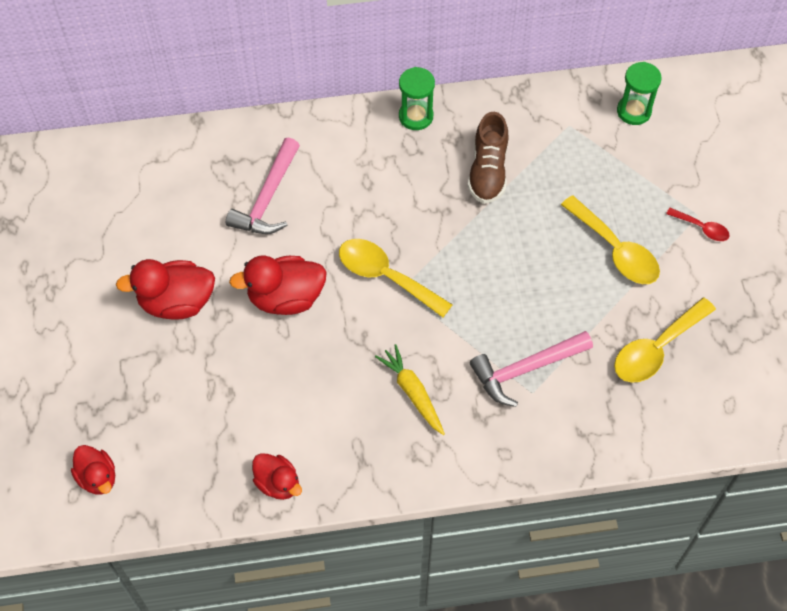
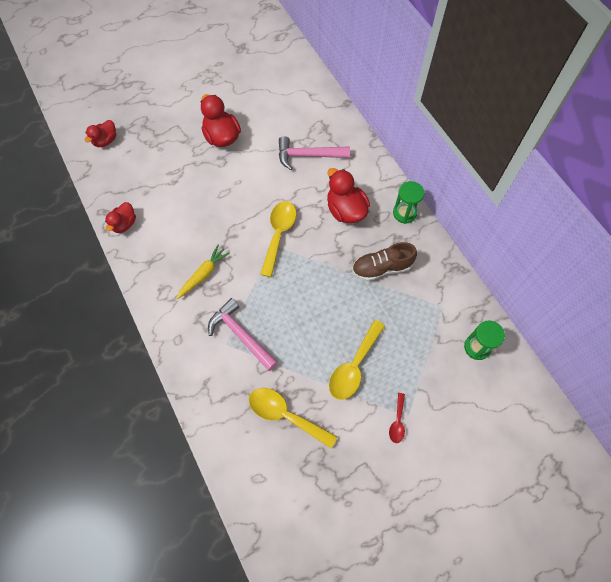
camera: 70 degrees right, 5 degrees up
red duck [229,256,327,315] -> red duck moved to [327,168,370,223]

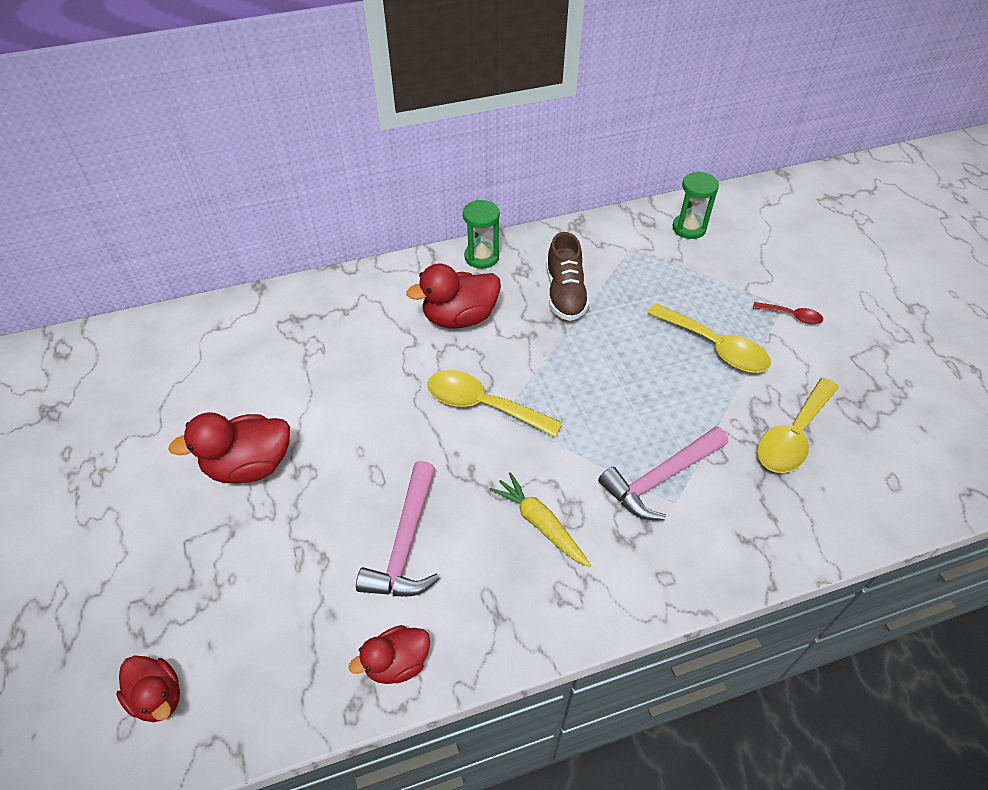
camera: 80 degrees left, 15 degrees down
red duck [105,202,136,233] -> red duck turned 120 degrees clockwise [349,625,430,684]
pink hammer [279,136,350,170] -> pink hammer moved to [356,461,440,596]

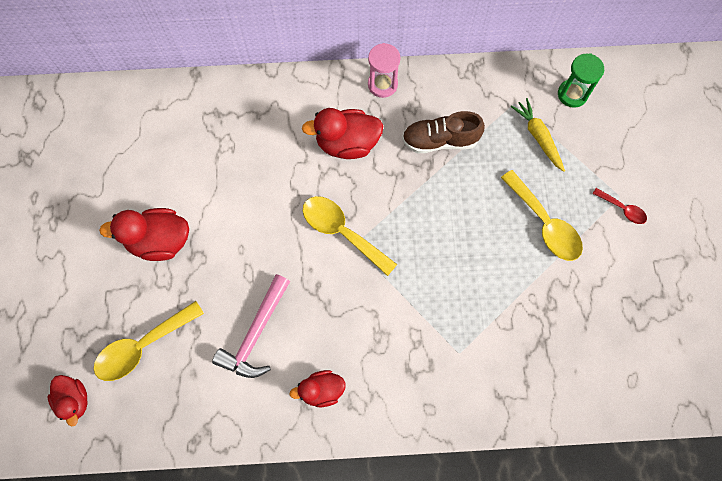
camera: 15 degrees right, 20 degrees up
red duck [349,625,430,684] -> red duck moved to [289,370,346,407]
green hourglass [463,200,500,269] -> pink hourglass [368,43,401,98]
yellow carrot [489,472,591,567] -> yellow carrot moved to [510,98,565,172]
brown shoe [546,232,590,321] -> brown shoe turned 75 degrees clockwise [402,111,485,153]
pink hammer [598,426,728,520] -> none
yellow spoon [757,378,839,473] -> yellow spoon moved to [94,301,204,381]

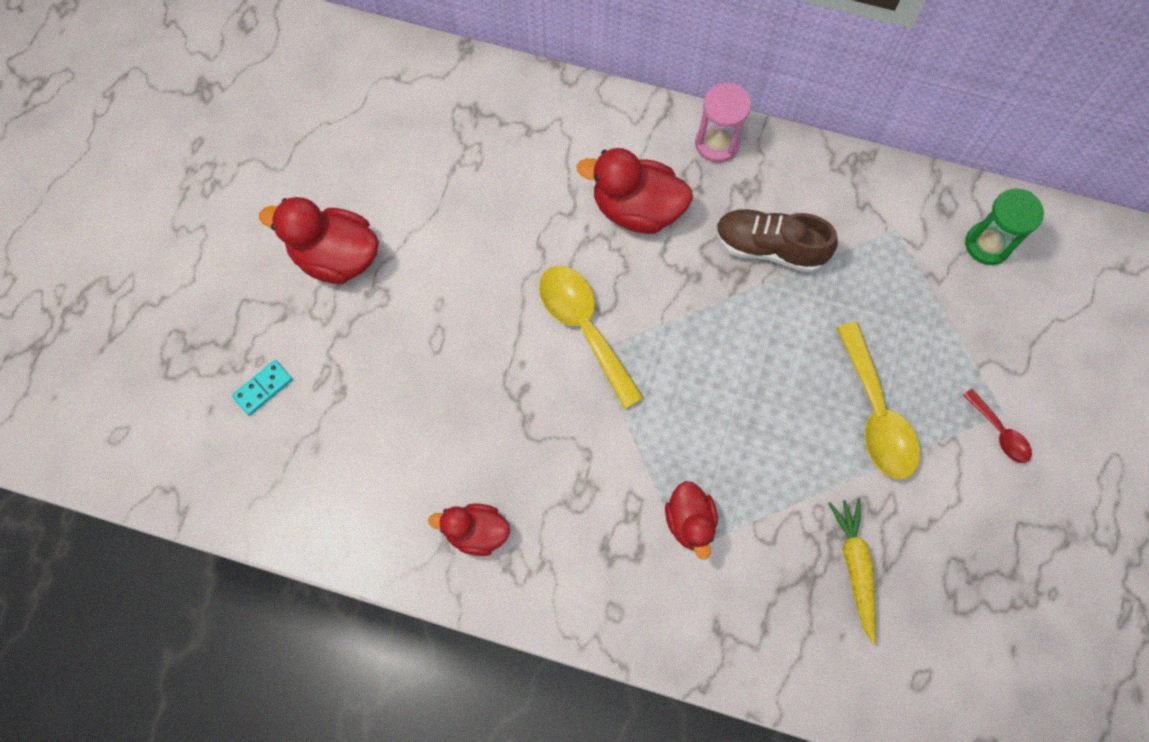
camera: 20 degrees right, 0 degrees up
red duck [47,375,88,427] -> red duck moved to [665,481,718,560]
yellow spoon [94,301,204,381] -> turquoise domino [232,360,293,416]
pink hammer [212,274,290,378] -> none
yellow carrot [510,98,565,172] -> yellow carrot moved to [828,498,876,644]

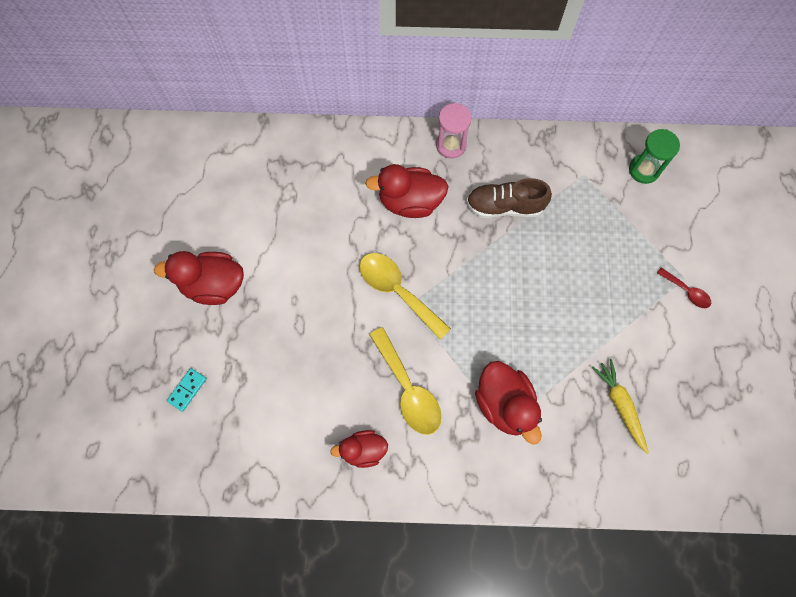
camera: 15 degrees left, 0 degrees up
red duck [665,481,718,560] -> red duck [475,361,542,445], size x1.60
yellow spoon [836,322,920,479] -> yellow spoon moved to [369,327,442,435]

